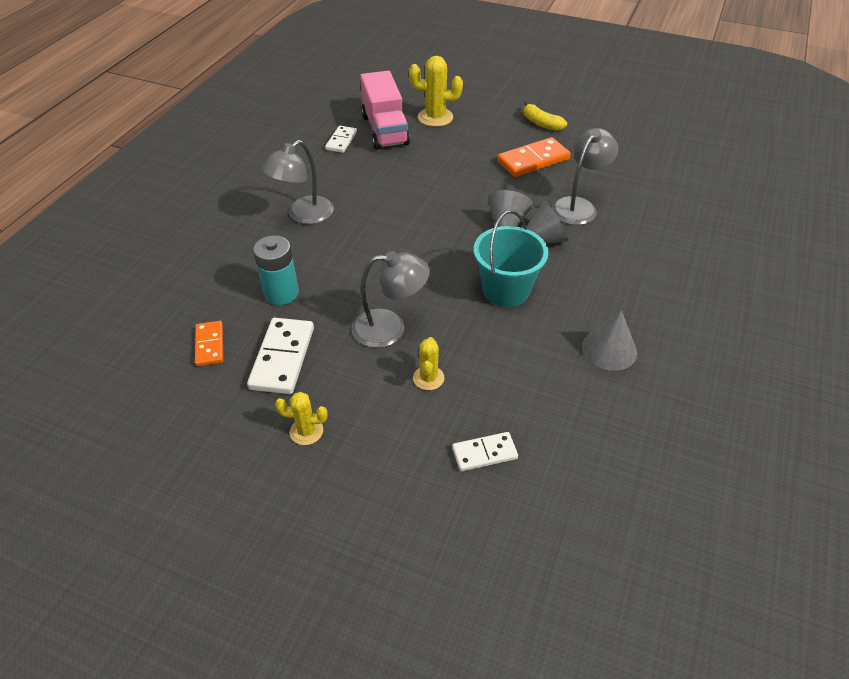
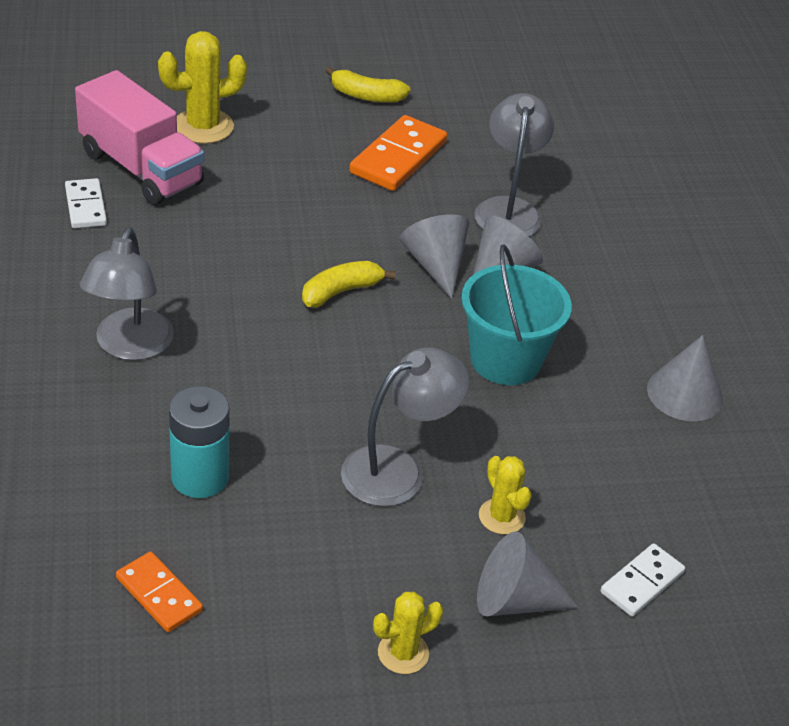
camera: 35 degrees left, 5 degrees down
white domino [247,318,314,394] -> none
none -> yellow banana [302,261,396,307]
none -> grey cone [477,531,579,616]

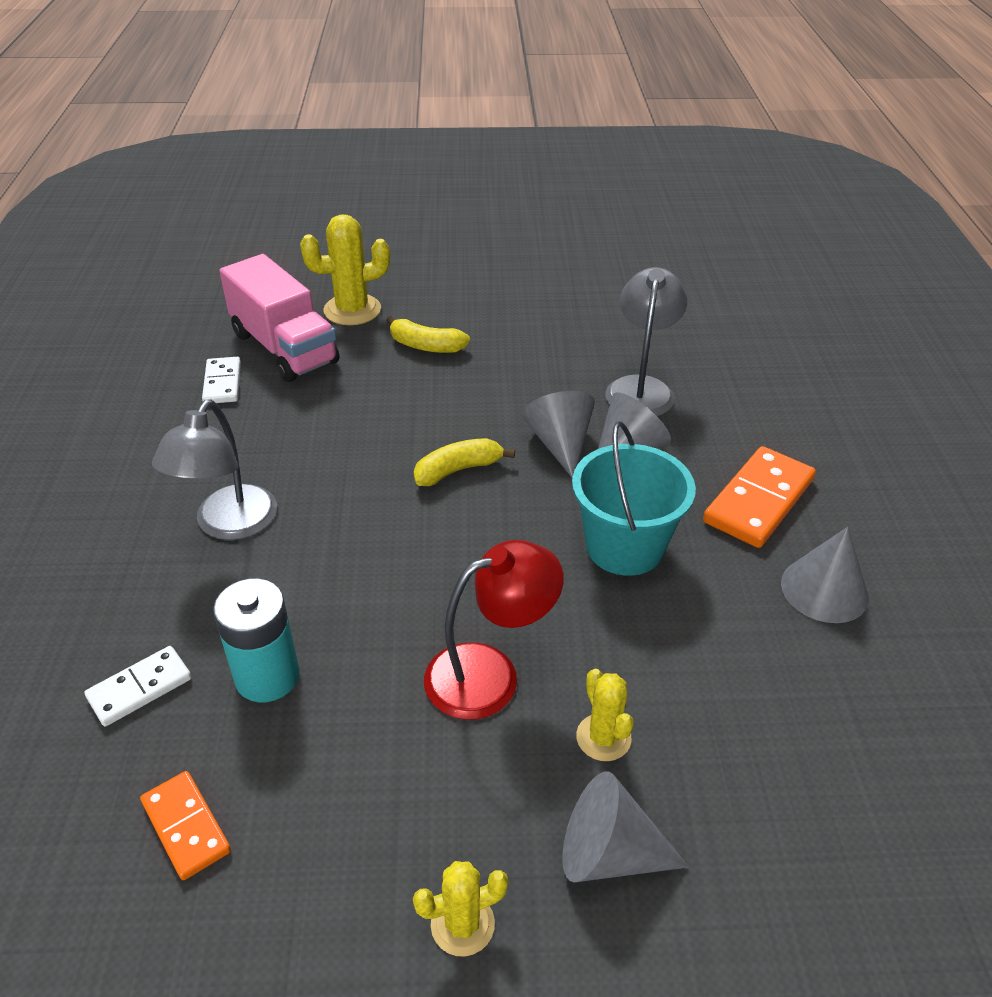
camera: 10 degrees right, 0 degrees up
yellow banana [325,67,411,103] -> yellow banana moved to [386,316,470,353]
grey lamp [341,347,469,507] -> red lamp [424,540,564,720]
orange domino [349,115,447,191] -> orange domino moved to [703,446,816,548]
white domino [600,543,685,617] -> white domino moved to [84,646,192,727]

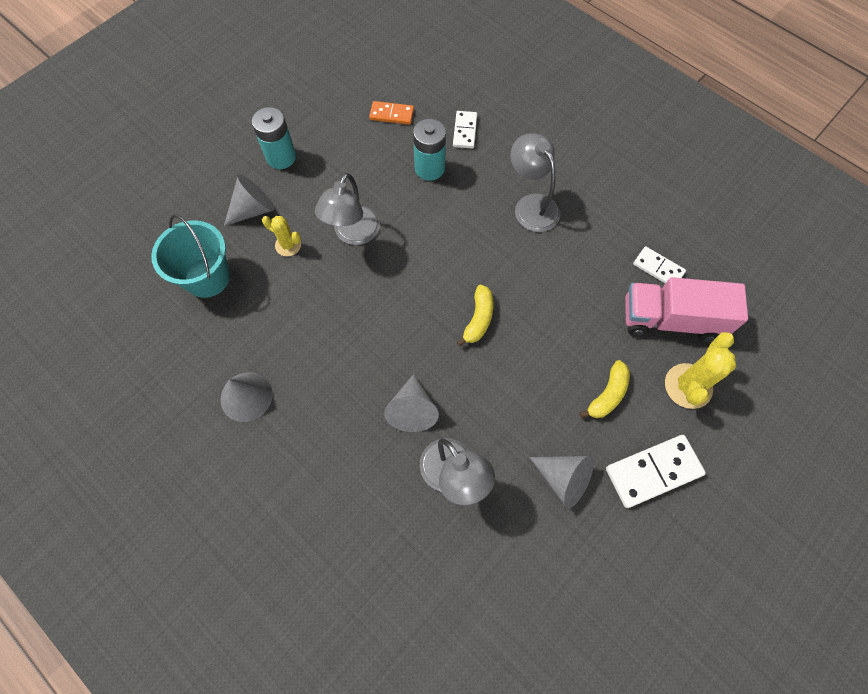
camera: 135 degrees right, 25 degrees up
yellow banana [386,316,470,353] -> yellow banana turned 150 degrees clockwise [580,360,630,418]
yellow cactus [413,861,508,957] -> turquoise battery [252,107,296,169]
red lamp [424,540,564,720] -> grey lamp [315,173,380,245]
grey cone [522,391,595,478] -> grey cone moved to [529,456,594,508]
turquoise bucket [572,421,696,576] -> turquoise bucket moved to [151,214,230,298]
orange domino [703,446,816,548] -> none
none -> white domino [606,435,706,508]

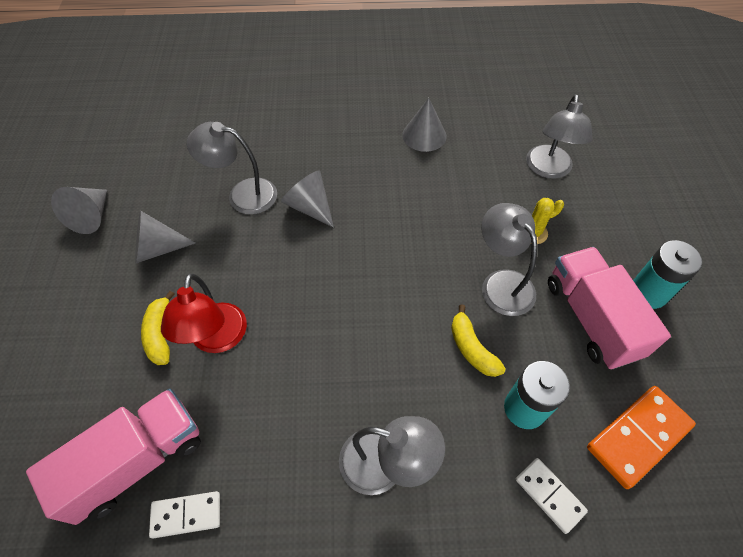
camera: 135 degrees right, 10 degrees down
turquoise bucket [151,214,230,298] -> grey lamp [526,94,593,179]
grey cone [224,175,275,226] -> grey cone moved to [51,187,107,234]
orange domino [369,101,414,125] -> orange domino [587,386,696,489], size x1.65
yellow banana [457,285,494,347] -> yellow banana moved to [451,304,506,377]
white domino [606,435,706,508] -> none
yellow cactus [665,332,736,409] -> none
none -> red lamp [161,273,247,353]
none -> pink truck [548,247,671,369]

